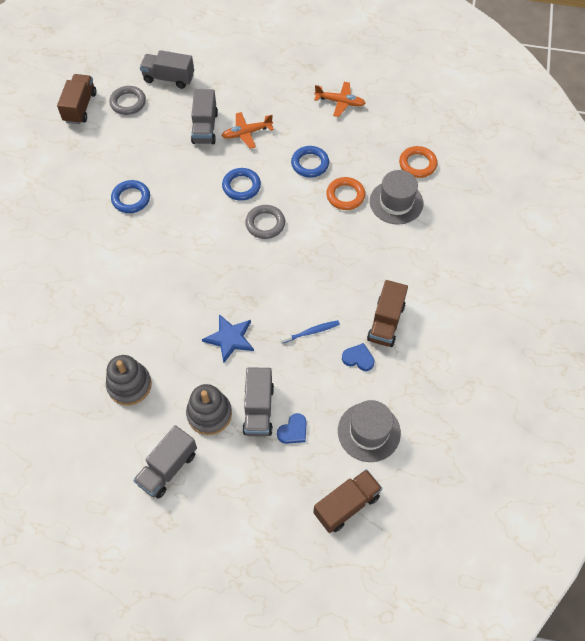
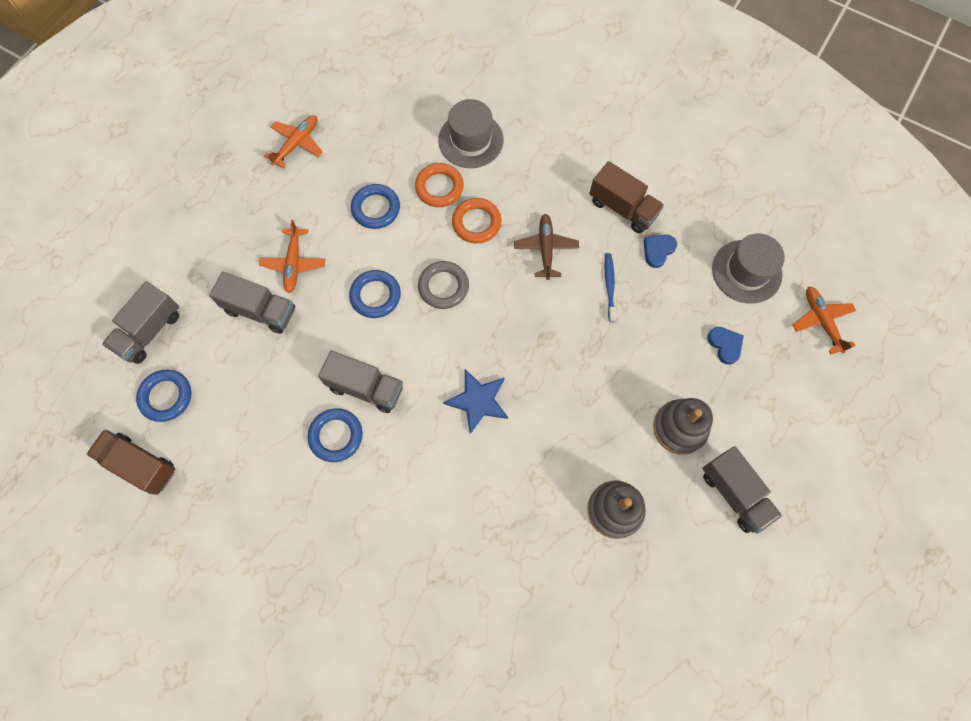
camera: 70 degrees left, 10 degrees up
grey ring [109,86,146,115] -> blue ring [136,370,192,422]
blue star [202,314,254,363] -> blue star moved to [443,369,508,434]
grey truck [243,367,274,437] -> grey truck moved to [318,351,403,413]
brown truck [313,469,382,533] -> orange plane [792,287,856,354]
orange ring [399,146,437,178] -> orange ring moved to [452,198,501,243]
none -> brown plane [514,214,579,280]

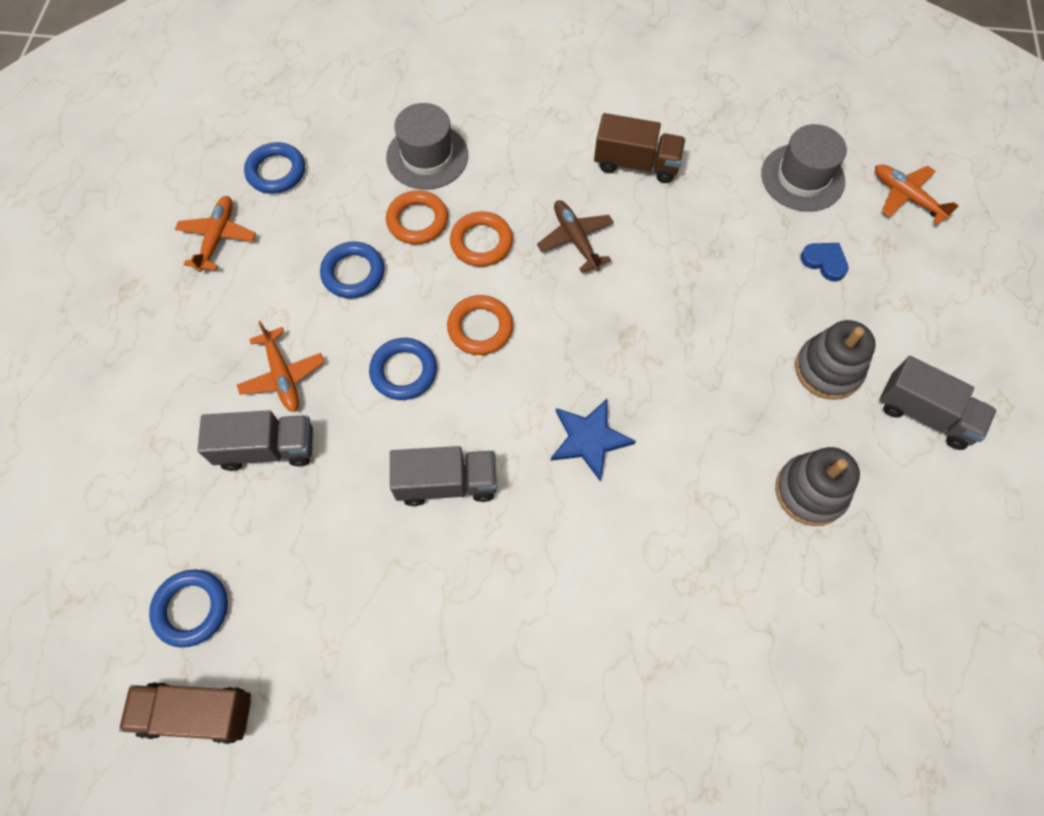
camera: 25 degrees left, 5 degrees down
grey truck [102,281,179,364] -> none
blue ring [308,408,363,462] -> blue ring moved to [244,142,305,194]
grey ring [418,261,469,309] -> orange ring [447,295,513,355]
blue toothbrush [605,253,616,322] -> none
blue heart [643,235,677,268] -> none

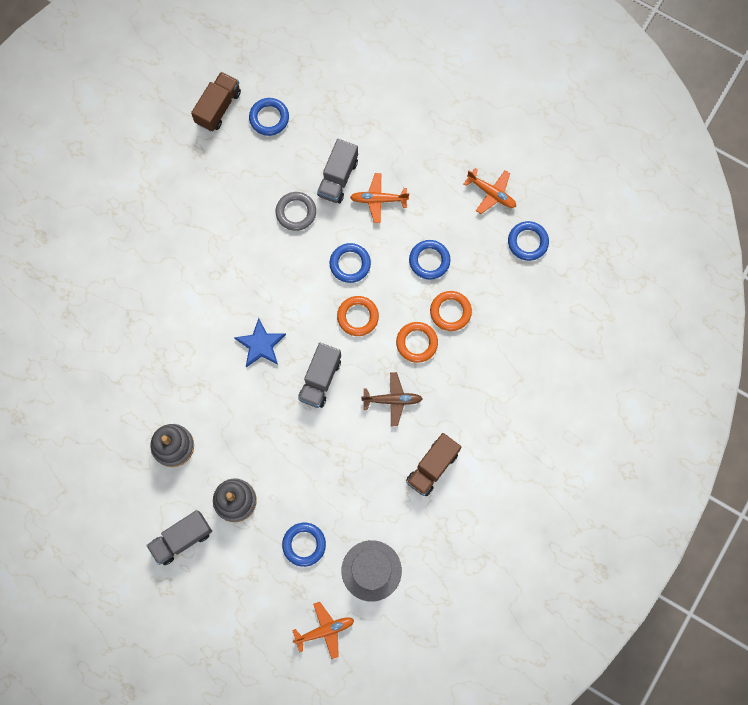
camera: 115 degrees right, 10 degrees up
grey hat [386,103,468,190] -> none
grey truck [390,446,497,506] -> grey truck moved to [298,343,341,408]
blue heart [800,243,849,282] -> blue ring [282,523,326,567]
none -> grey ring [276,192,316,231]

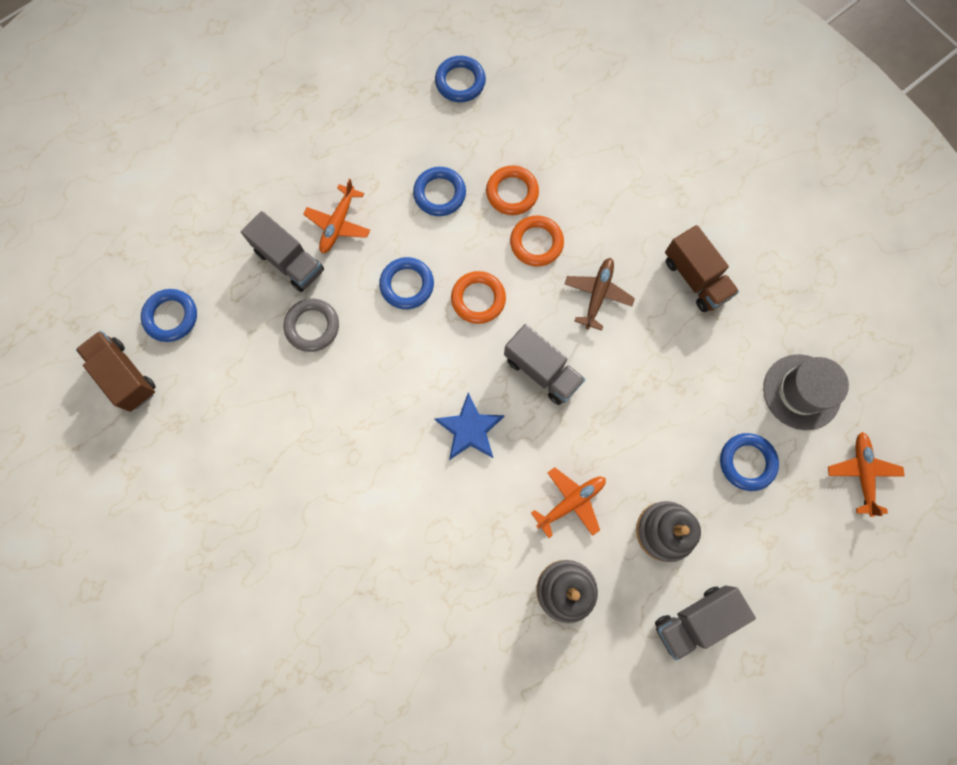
camera: 70 degrees left, 0 degrees up
grey truck [146,510,212,565] -> grey truck turned 75 degrees clockwise [655,585,756,661]
orange plane [464,168,516,214] -> orange plane moved to [531,467,606,538]

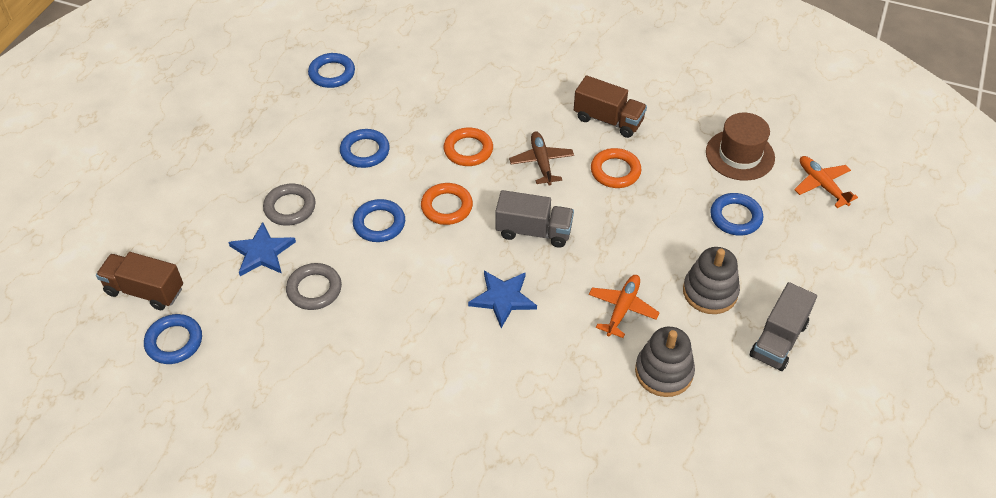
camera: 30 degrees left, 25 degrees down
brown truck [76,331,156,412] -> brown truck moved to [96,252,183,310]
grey truck [241,211,324,292] -> blue star [228,222,296,276]
orange plane [303,179,370,253] -> grey ring [263,184,316,226]
orange ring [486,165,539,215] -> orange ring moved to [591,148,641,188]
grey hat [763,354,849,430] -> brown hat [706,113,775,181]

